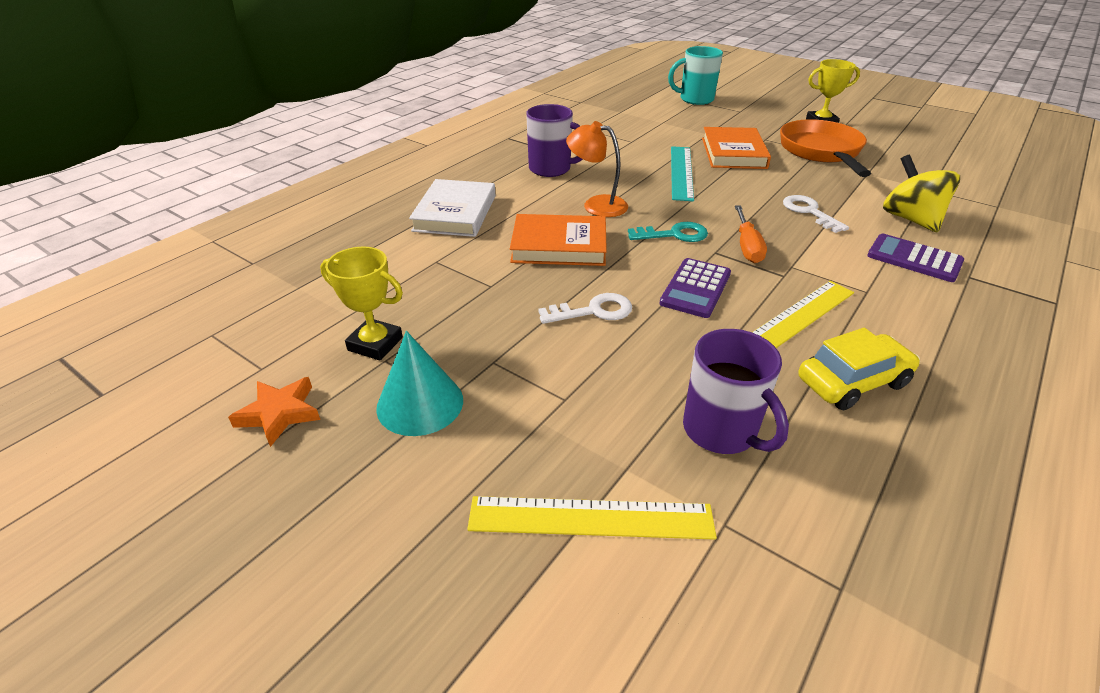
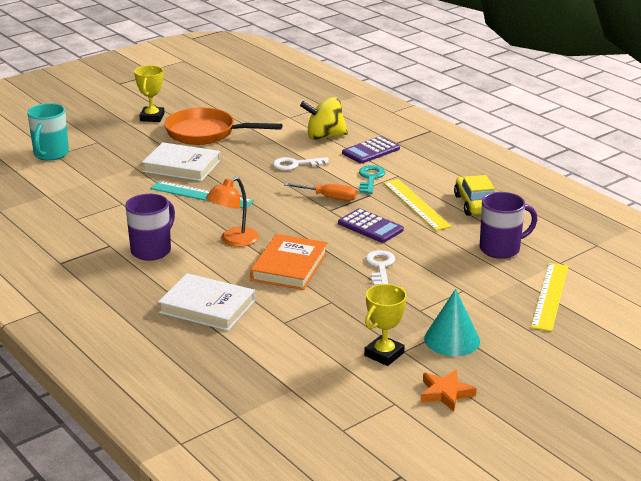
camera: 75 degrees left, 10 degrees down
turquoise key [628,222,708,242] -> turquoise key moved to [359,165,385,194]
orange book [702,127,771,169] -> white book [142,142,220,181]

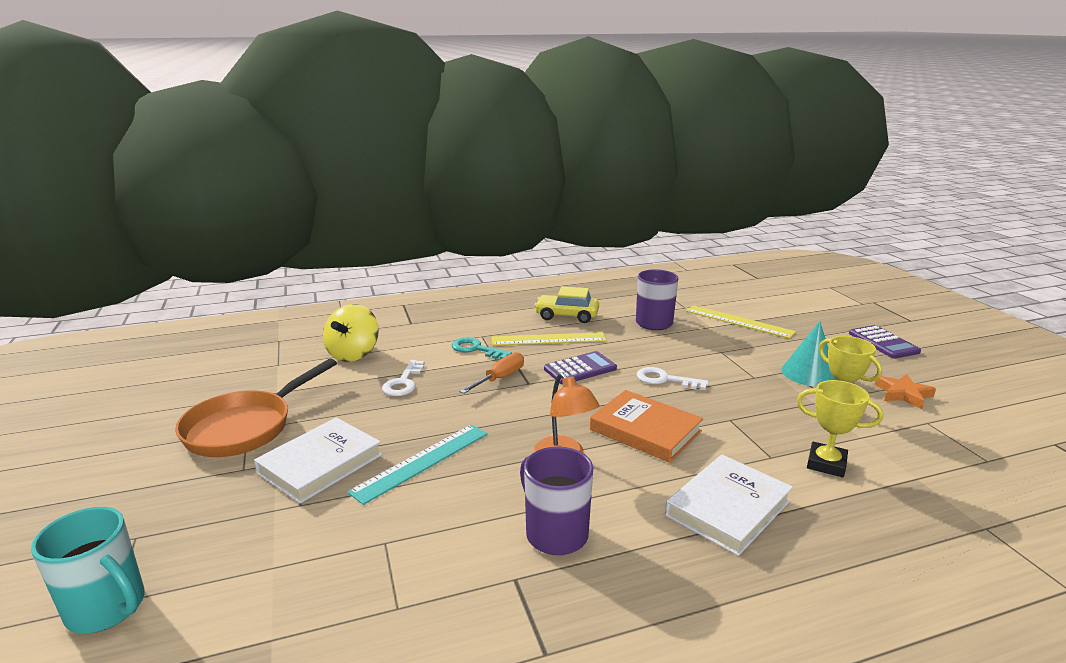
camera: 70 degrees left, 5 degrees down
yellow trophy [134,65,165,122] -> yellow trophy moved to [797,380,883,477]
purple calculator [342,136,400,164] -> purple calculator moved to [849,325,921,359]

